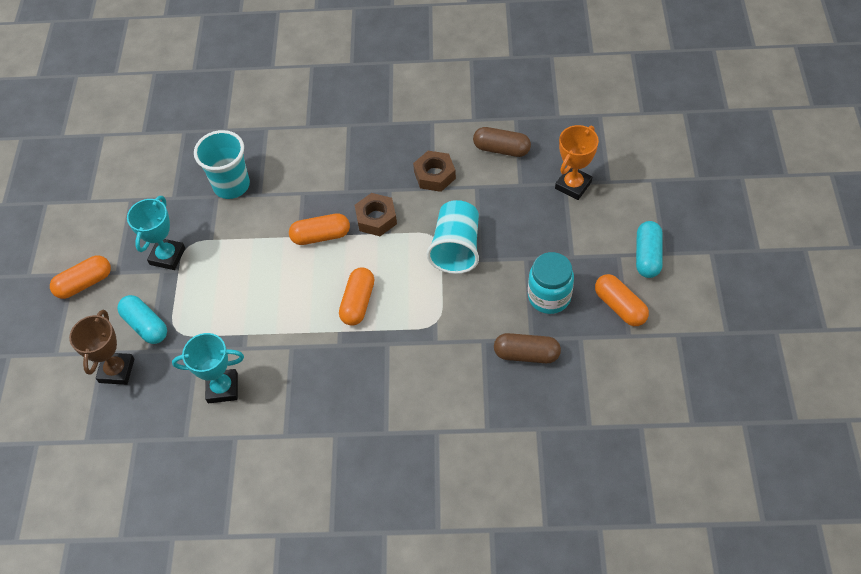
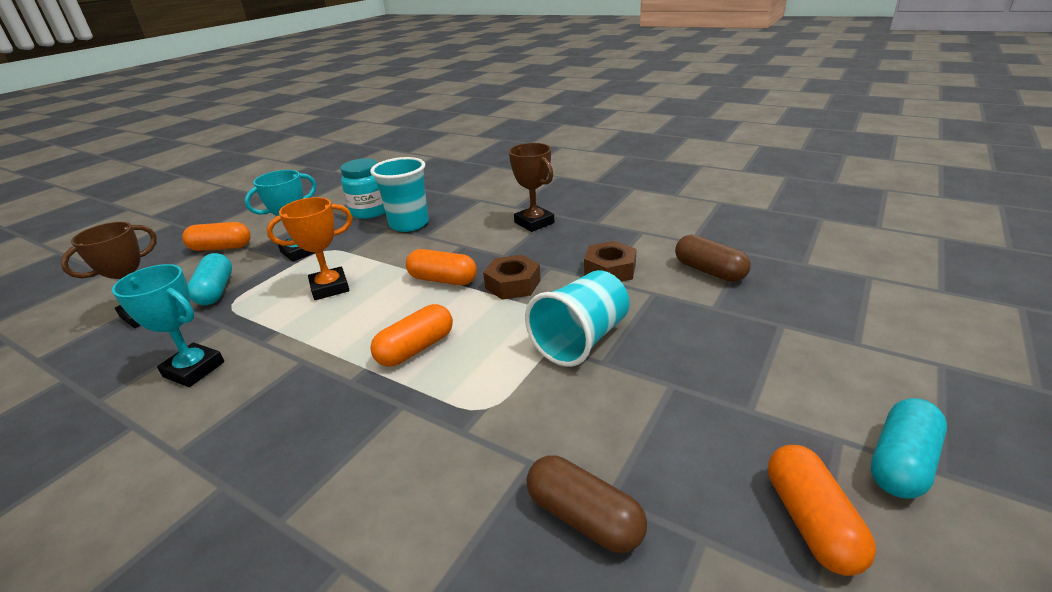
camera: 30 degrees right, 25 degrees down
turquoise jar [528,252,574,314] -> turquoise jar moved to [340,158,385,219]
orange trophy [555,125,599,200] -> orange trophy moved to [267,197,353,300]
none -> brown trophy [509,143,554,232]

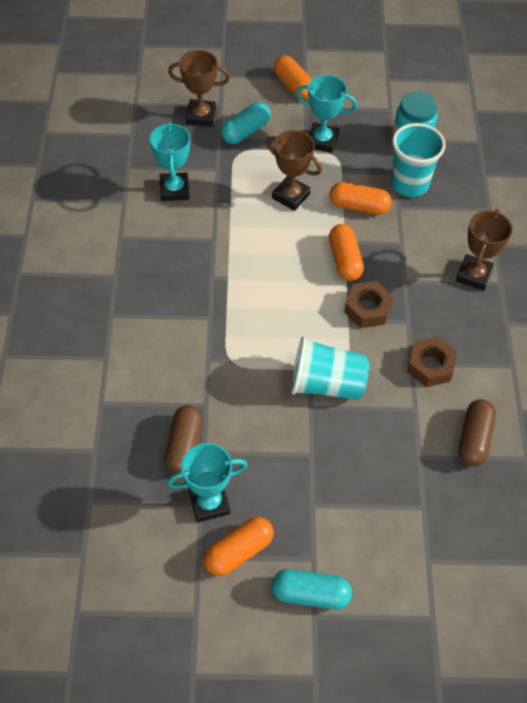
camera: 55 degrees right, 25 degrees up
orange trophy [267,197,353,300] -> brown trophy [266,130,322,211]
orange capsule [370,304,453,367] -> orange capsule moved to [329,182,392,215]
none -> turquoise trophy [167,443,247,522]

